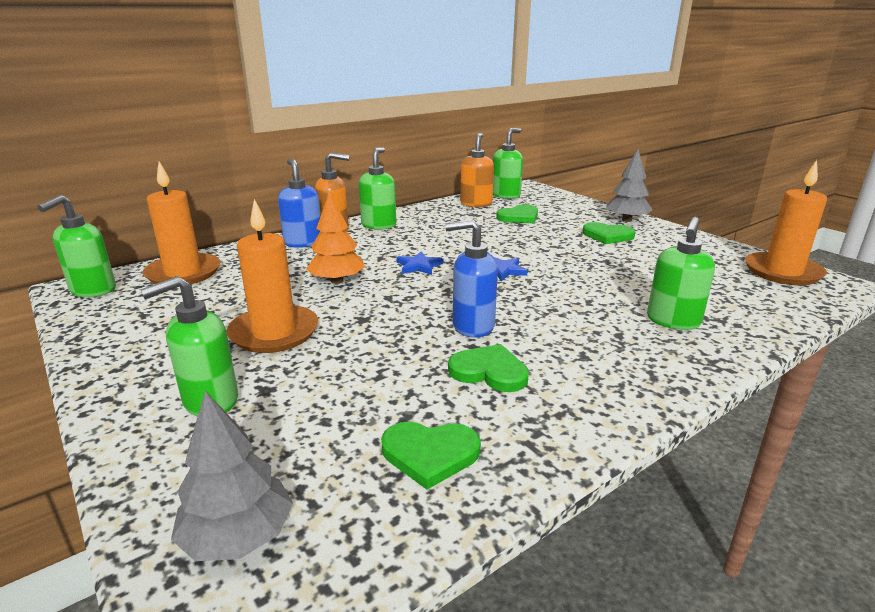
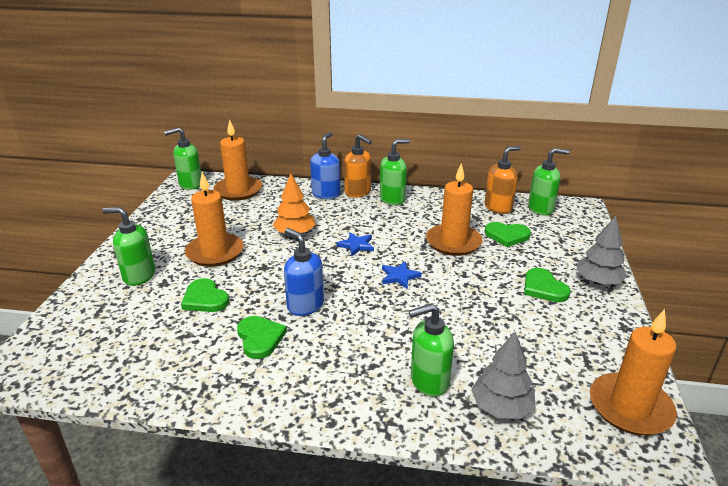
camera: 45 degrees right, 5 degrees up
grey tree [171,391,293,561] -> grey tree moved to [471,332,535,419]
green heart [381,422,481,490] -> green heart moved to [181,278,229,312]
none -> orange candle [426,163,483,256]

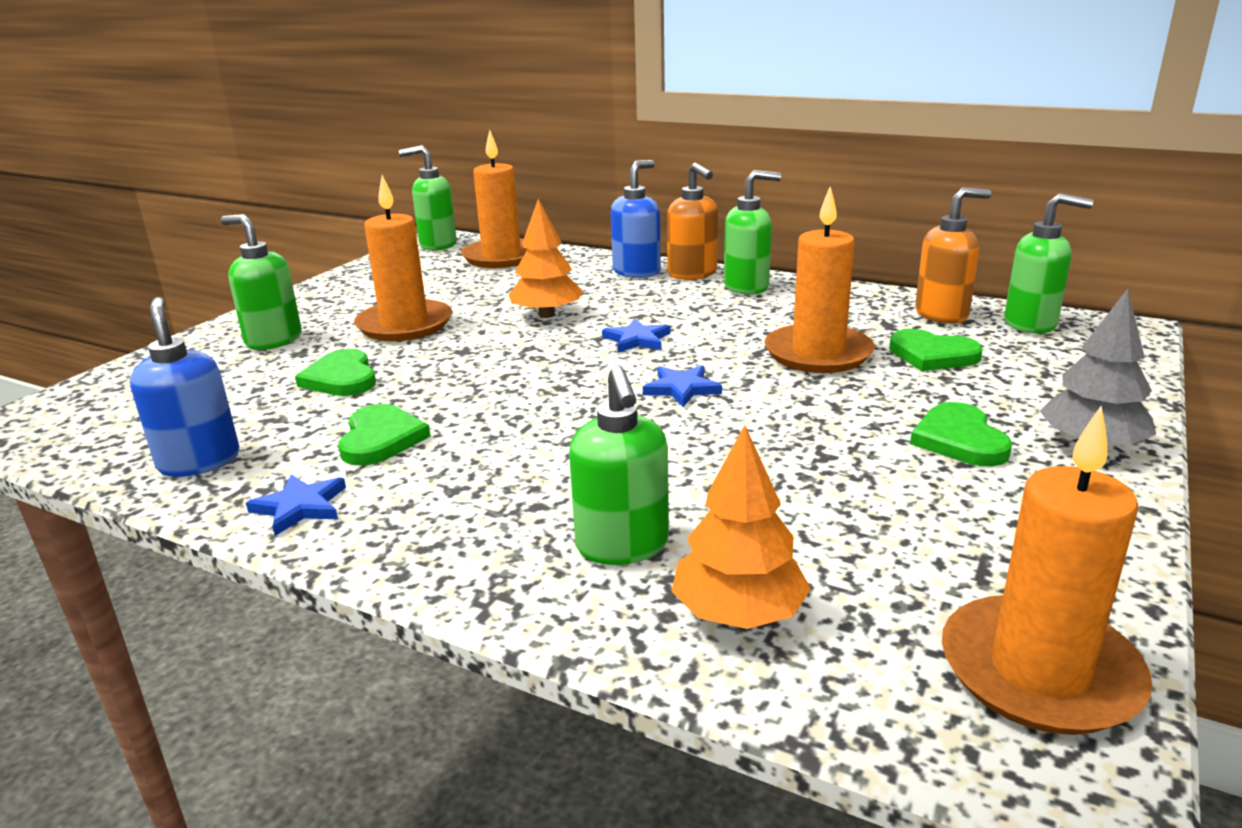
camera: 20 degrees right, 5 degrees down
blue soap dispenser [284,228,324,316] -> blue soap dispenser moved to [130,297,239,477]
green soap dispenser [408,303,454,397] -> green soap dispenser turned 105 degrees counterclockwise [569,366,669,565]
grey tree [471,332,535,419] -> orange tree [672,425,811,629]
none -> blue star [246,475,346,536]

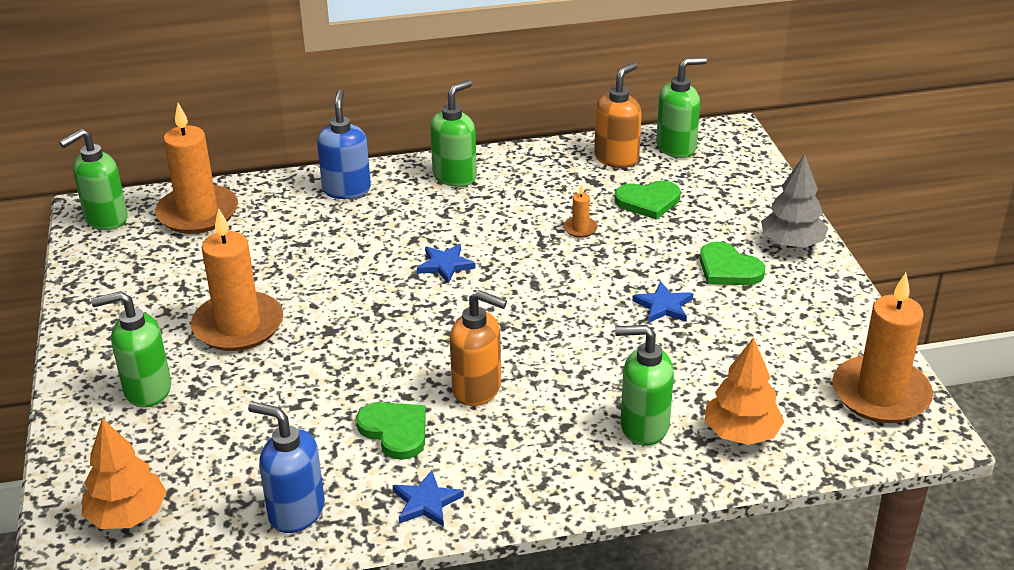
camera: 40 degrees left, 10 degrees up
green heart [295,349,376,396] -> none
orange tree [509,199,582,318] -> orange tree moved to [82,418,167,529]
green soap dispenser [569,366,669,565] -> green soap dispenser turned 150 degrees clockwise [615,325,674,446]
blue star [643,365,722,407] -> blue star moved to [632,281,693,323]
orange soap dispenser [667,163,718,280] -> orange soap dispenser moved to [450,290,507,406]
orange candle [765,187,875,373] -> orange candle [563,184,598,238], size x0.41

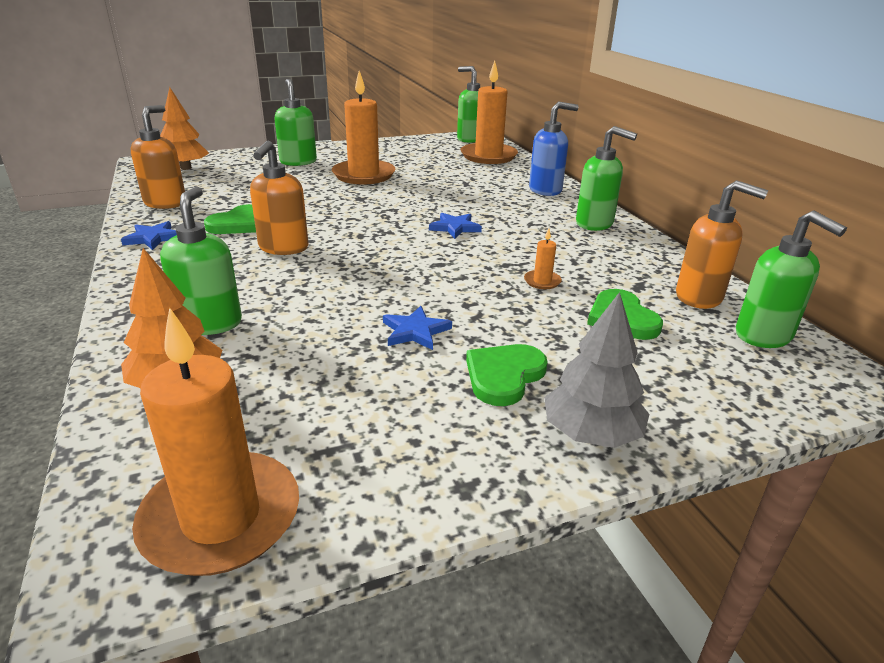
camera: 80 degrees right, 5 degrees down
blue soap dispenser [248,402,325,533] -> orange soap dispenser [131,105,185,209]

